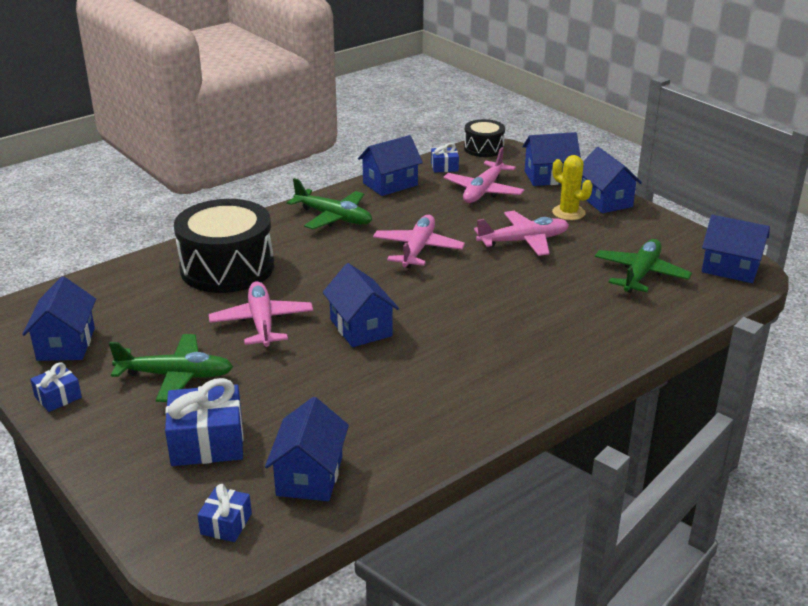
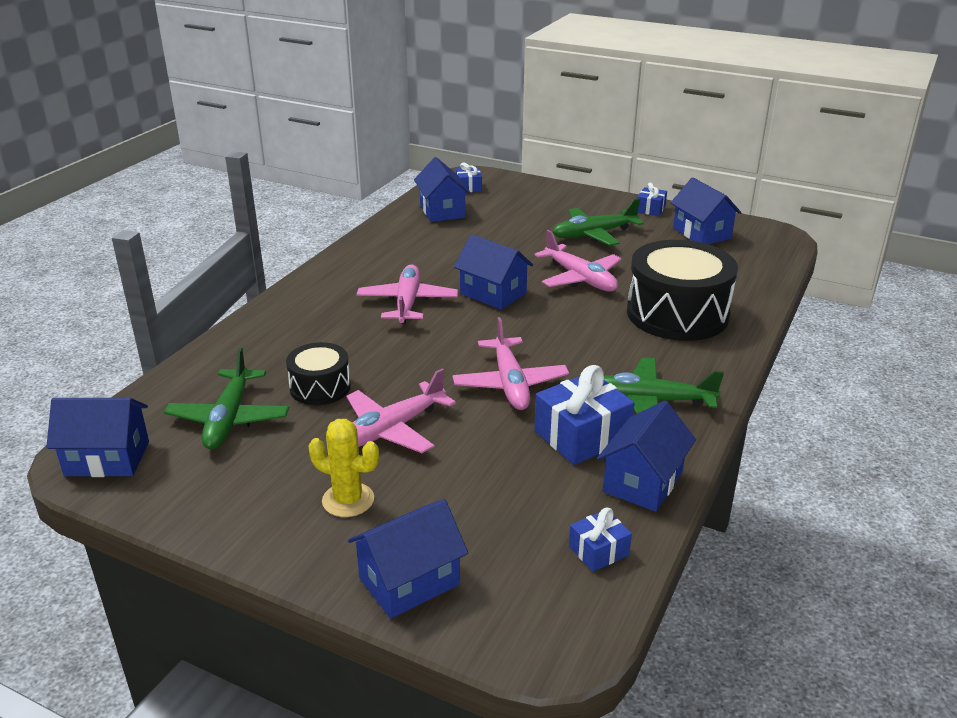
camera: 155 degrees right, 0 degrees up
blue gift [165,378,243,466] -> blue gift moved to [534,365,635,465]
pink plane [443,147,524,203] -> pink plane moved to [357,265,458,324]
black drum [464,119,505,157] -> black drum moved to [286,342,351,405]
blue house [581,147,642,213] -> none

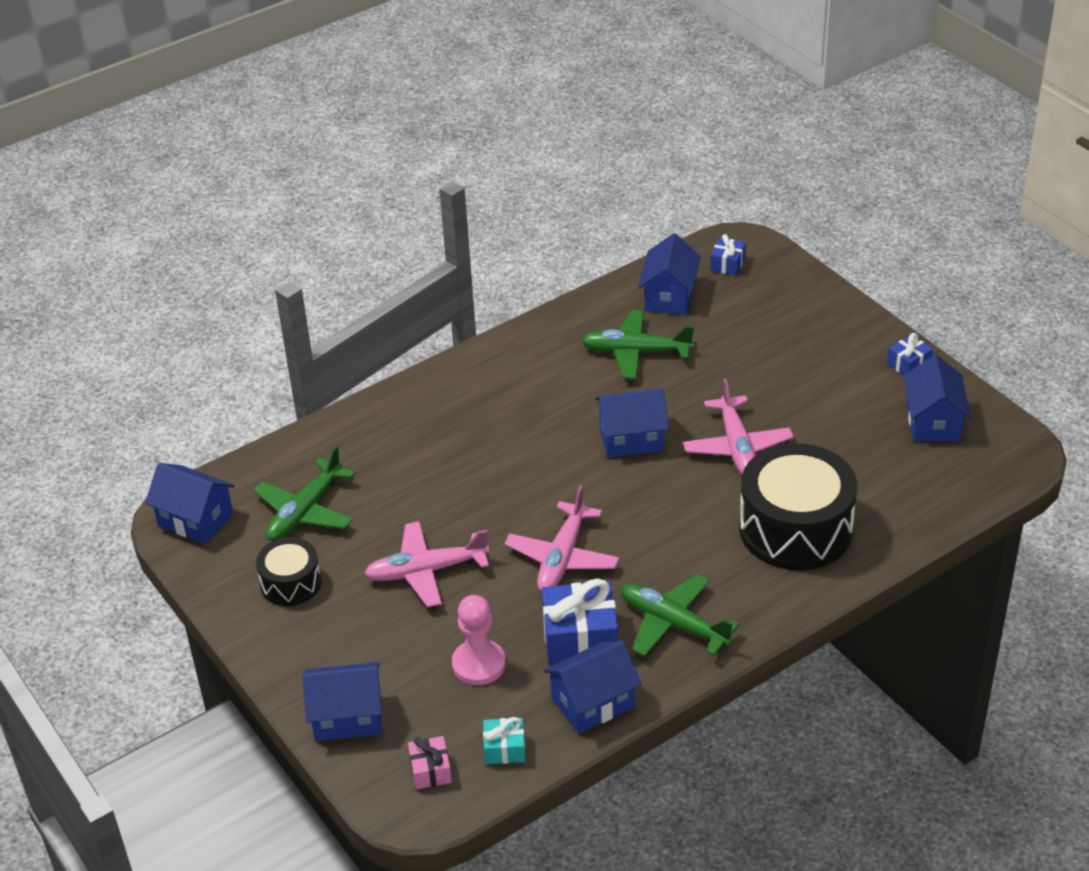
camera: 30 degrees right, 10 degrees up
black drum [286,342,351,405] -> black drum moved to [256,538,321,606]
yellow cactus [308,419,379,517] -> none
pink plane [357,265,458,324] -> none
blue house [454,234,533,310] -> blue house turned 75 degrees counterclockwise [595,388,669,458]
green plane [553,198,644,246] -> green plane moved to [581,310,694,379]
blue gift [569,508,632,572] -> turquoise gift [483,717,525,764]
none -> pink gift [408,736,452,789]
none -> pink pawn [452,595,506,685]

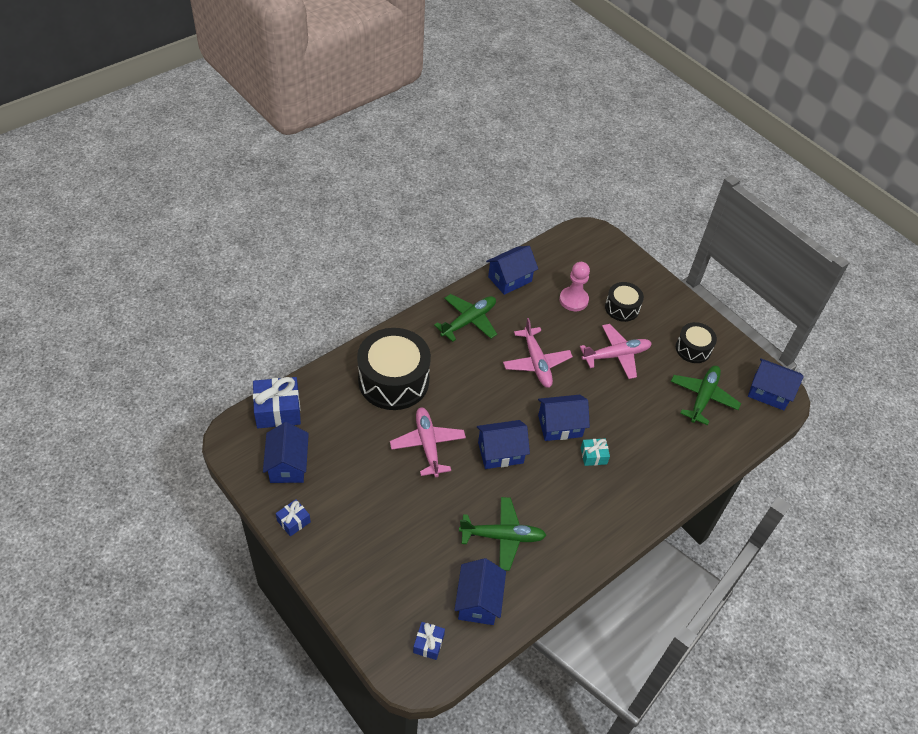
camera: 170 degrees right, 10 degrees up
blue house [302,662,382,741] -> blue house moved to [538,395,590,441]
pink gift [408,736,452,789] -> none
turquoise gift [483,717,525,764] -> turquoise gift moved to [581,439,610,466]
pink plane [505,486,619,592] -> pink plane turned 150 degrees clockwise [503,318,573,388]
blue gift [541,578,618,664] -> blue gift moved to [253,377,301,428]
green plane [620,574,740,656] -> green plane turned 75 degrees counterclockwise [434,294,497,342]
none -> black drum [605,282,644,322]

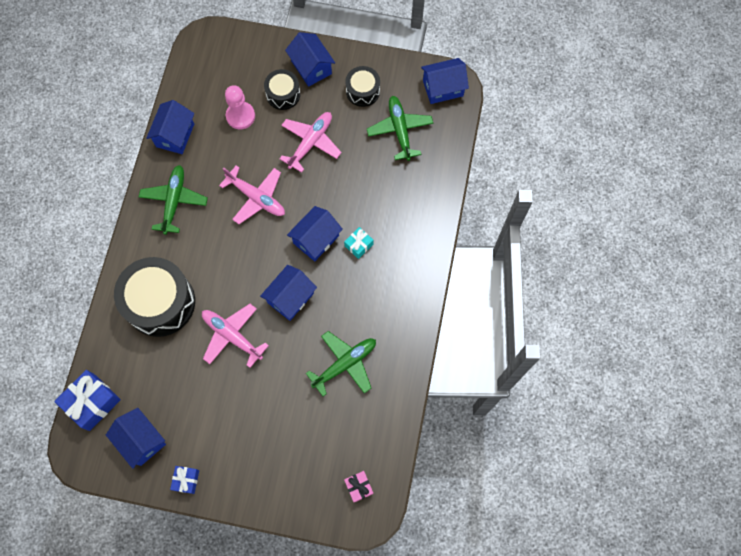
camera: 35 degrees left, 20 degrees up
blue gift [413,622,445,660] -> pink gift [344,471,373,502]
blue house [454,558,506,625] -> blue house moved to [285,32,335,87]

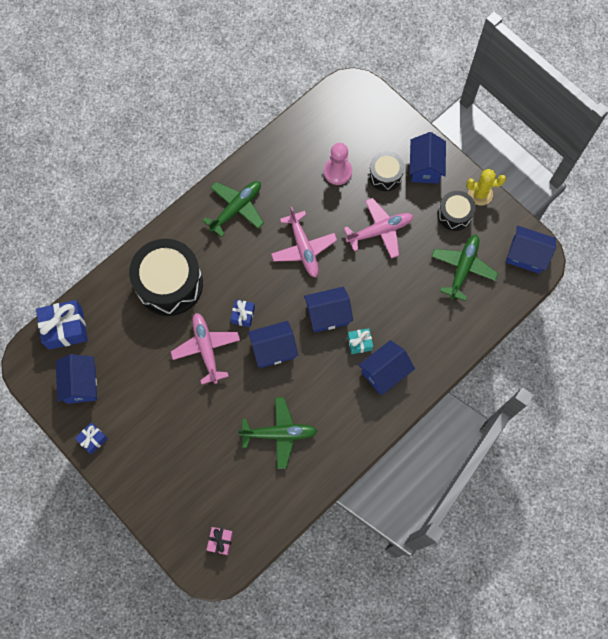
camera: 35 degrees right, 0 degrees up
blue house [146,100,194,154] -> blue house moved to [358,340,415,395]
none -> blue gift [230,299,255,327]
none -> yellow cactus [466,169,506,206]

